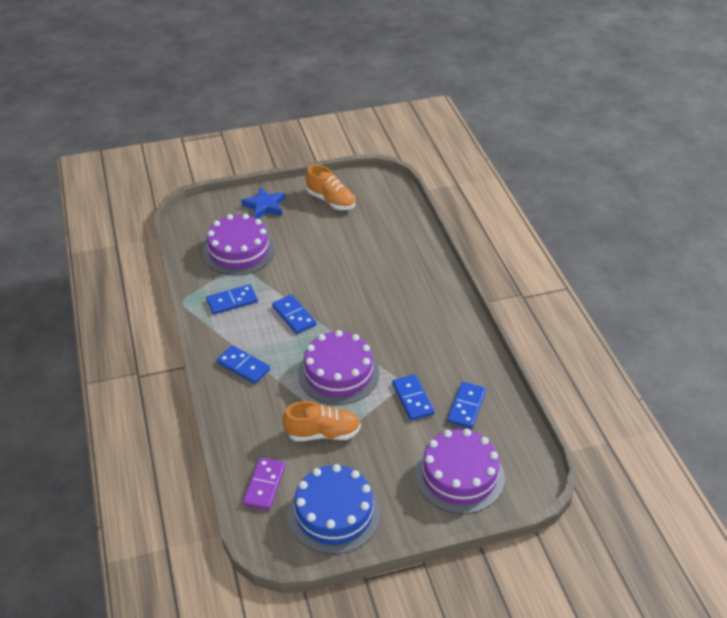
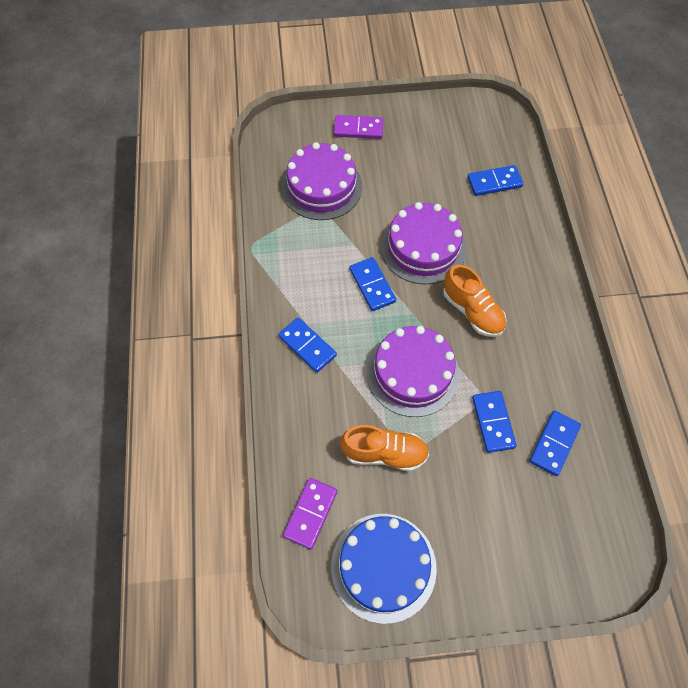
camera: 10 degrees right, 20 degrees up
blue domino [206,284,258,314] -> blue domino moved to [468,165,523,196]
blue star [241,187,285,219] -> purple domino [334,115,383,139]
orange shoe [306,165,355,210] -> orange shoe moved to [443,265,507,337]
purple cake [415,429,505,514] -> purple cake moved to [381,202,466,284]

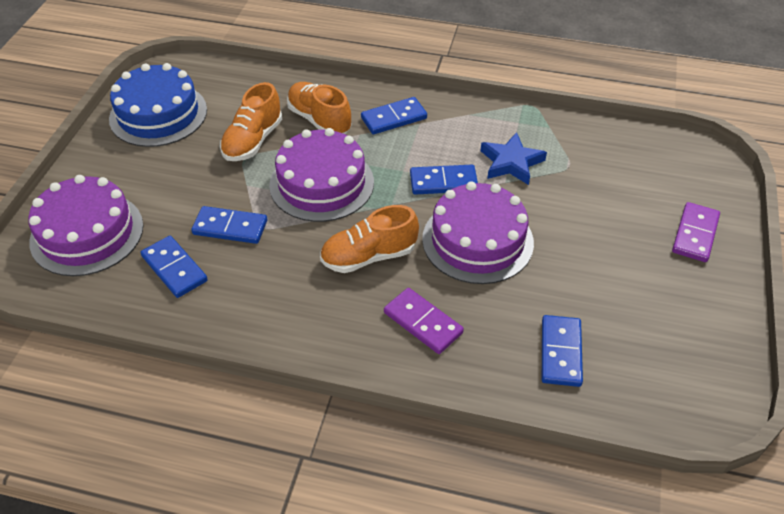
camera: 110 degrees right, 15 degrees down
purple cake [282,142,363,220] -> purple cake moved to [28,175,143,276]
purple domino [283,478,337,549] -> purple domino moved to [384,288,464,354]
none -> orange shoe [287,82,352,134]
none -> blue star [480,132,547,185]

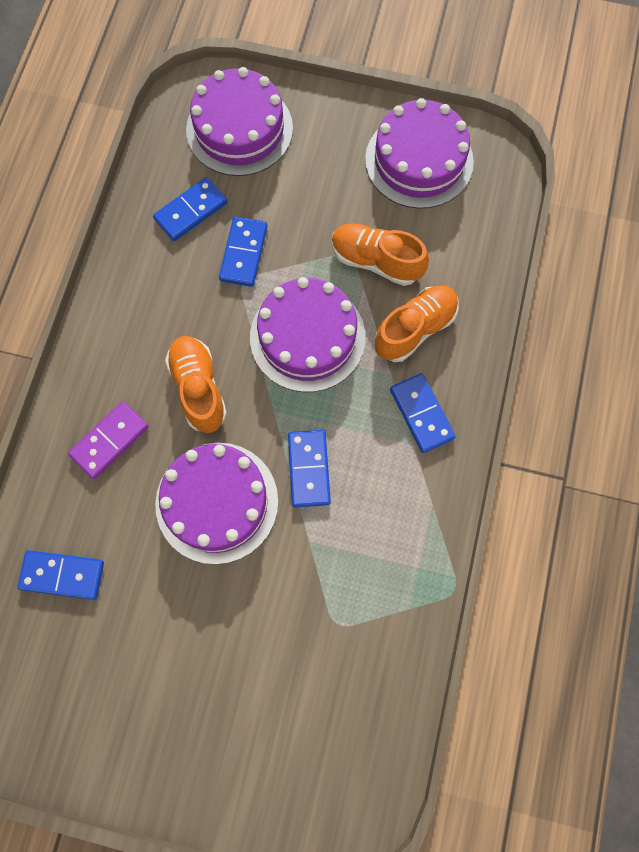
camera: 90 degrees right, 25 degrees up
blue cake [109,63,207,147] -> purple cake [365,98,474,209]
blue star [480,132,547,185] -> none
purple domino [672,202,720,262] -> none

